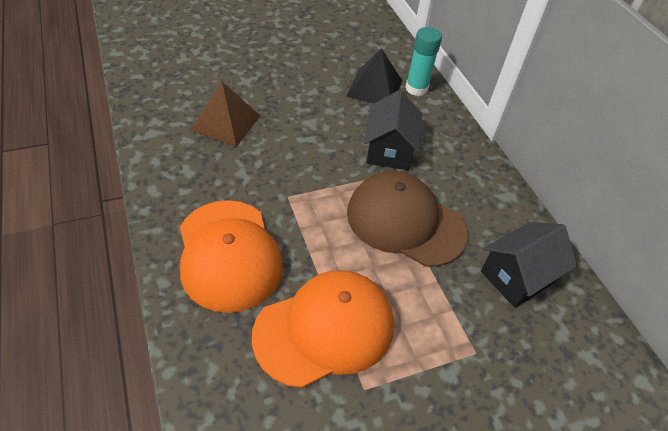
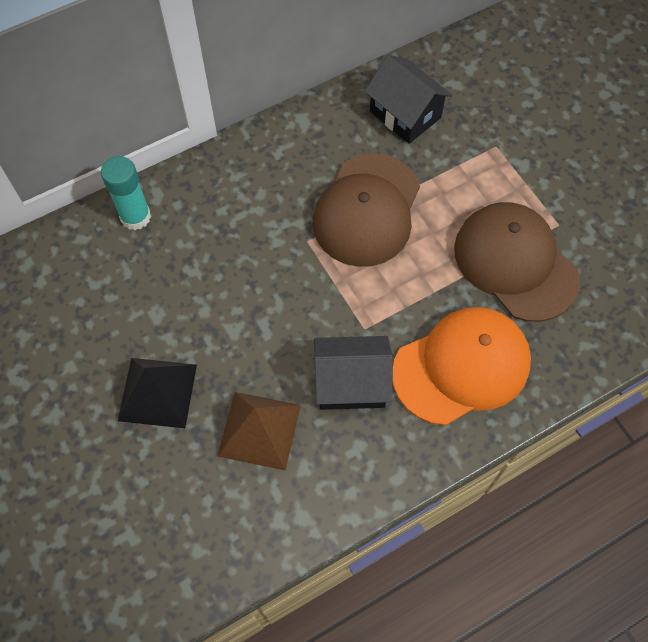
camera: 95 degrees left, 15 degrees up
orange cap [252,270,394,388] -> brown cap [454,202,580,322]
black pyramid [346,48,402,104] -> black pyramid moved to [118,358,197,428]
black house [364,90,422,170] -> black house moved to [314,336,393,410]

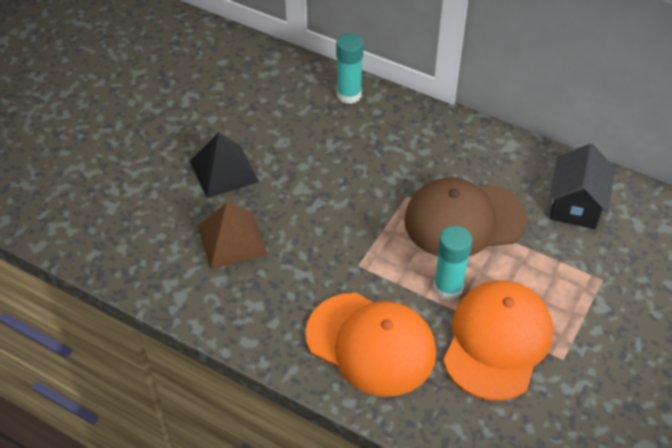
camera: 60 degrees right, 15 degrees down
black house [314,336,393,410] -> none
brown cap [454,202,580,322] -> orange cap [443,280,553,401]
none -> turquoise glue stick [433,226,472,300]

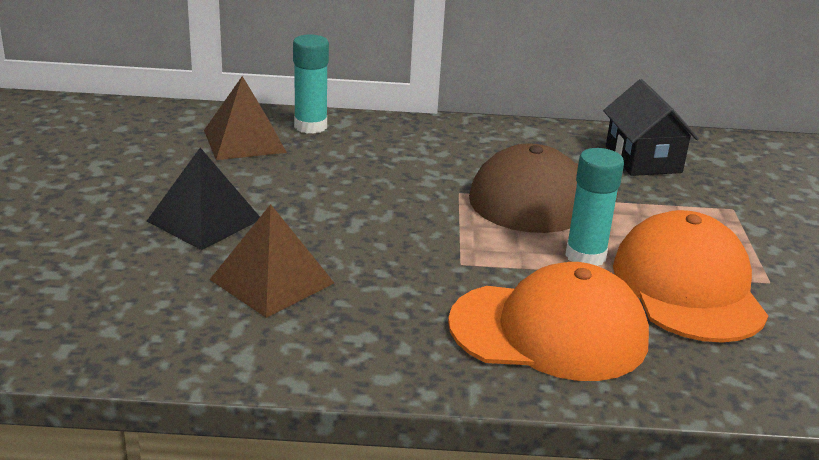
camera: 30 degrees left, 20 degrees down
none -> brown pyramid [204,76,287,160]

